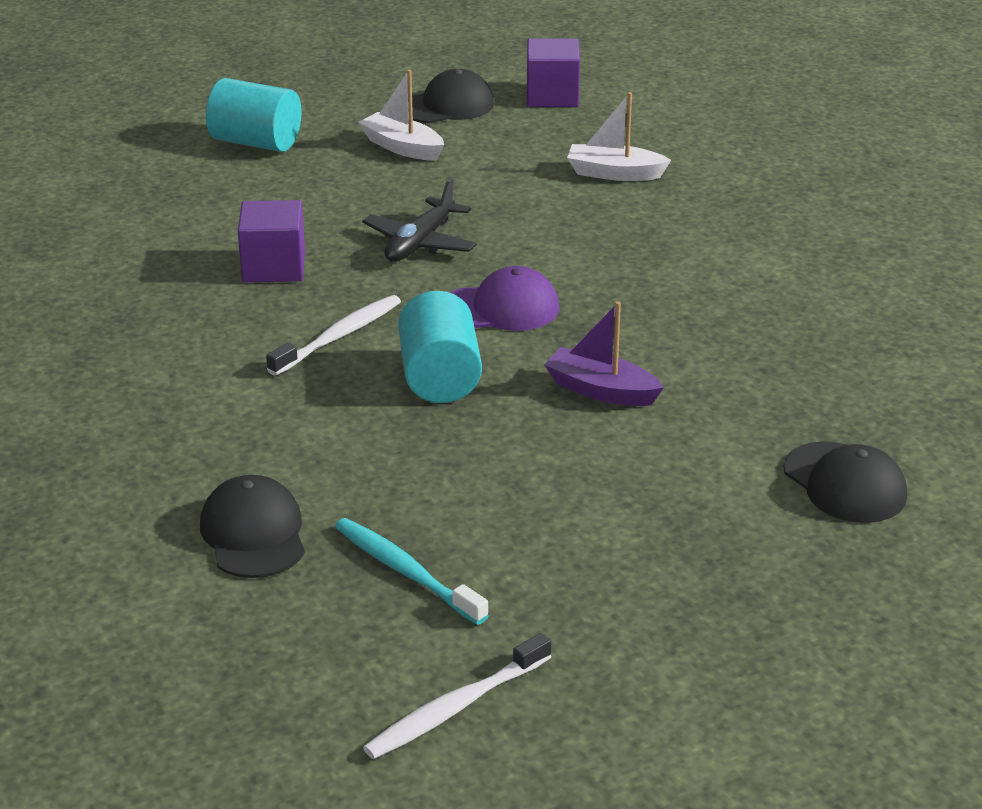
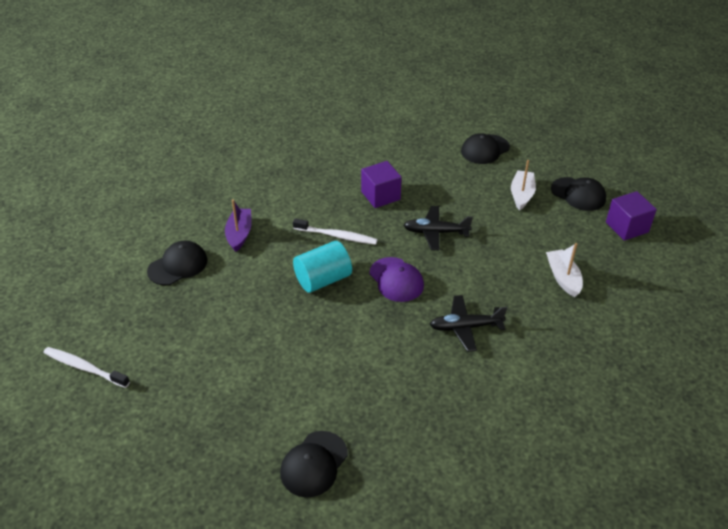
camera: 65 degrees right, 10 degrees up
turquoise cylinder [206,78,302,152] -> black cap [461,133,510,164]
turquoise toothbrush [335,518,489,625] -> none
purple boat [544,301,664,406] -> purple boat moved to [225,199,252,252]
none -> black plane [430,295,507,352]

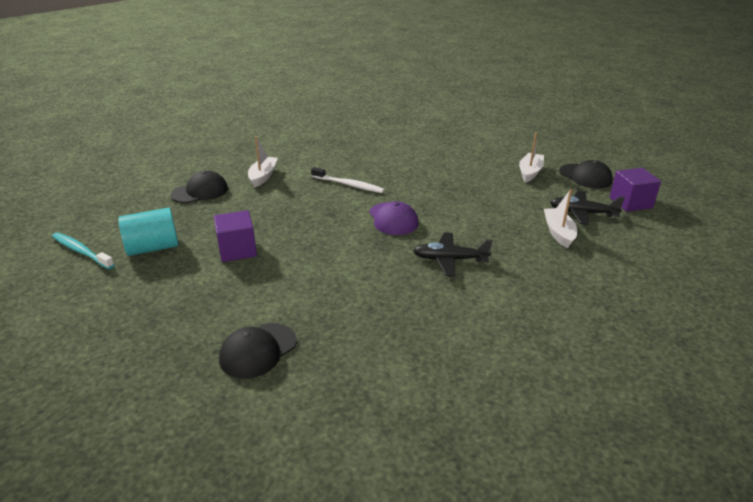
camera: 10 degrees right, 10 degrees down
white toothbrush [43,347,130,388] -> turquoise toothbrush [52,232,115,269]
purple boat [225,199,252,252] -> white boat [248,136,278,188]
turquoise cylinder [293,241,352,293] -> turquoise cylinder moved to [118,208,179,256]
purple cube [361,161,402,208] -> purple cube moved to [214,210,257,262]
black plane [403,206,473,250] -> black plane moved to [550,191,625,225]
black cap [461,133,510,164] -> none

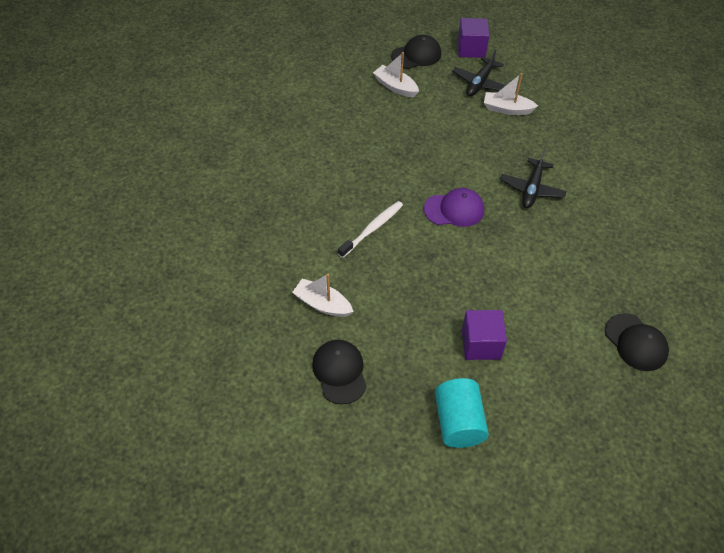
camera: 75 degrees left, 20 degrees up
turquoise toothbrush [52,232,115,269] -> none

